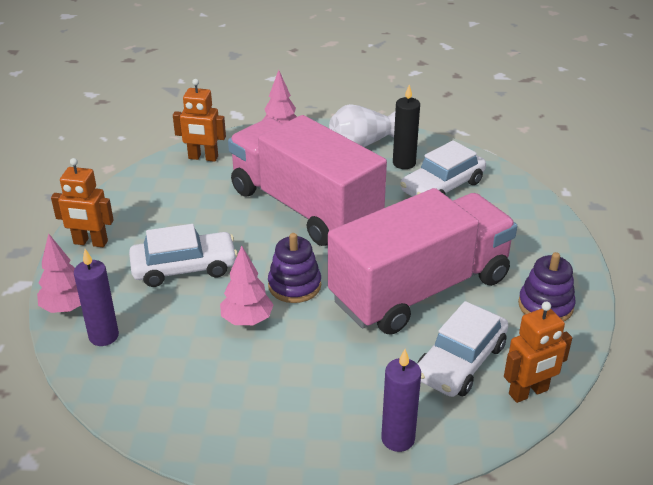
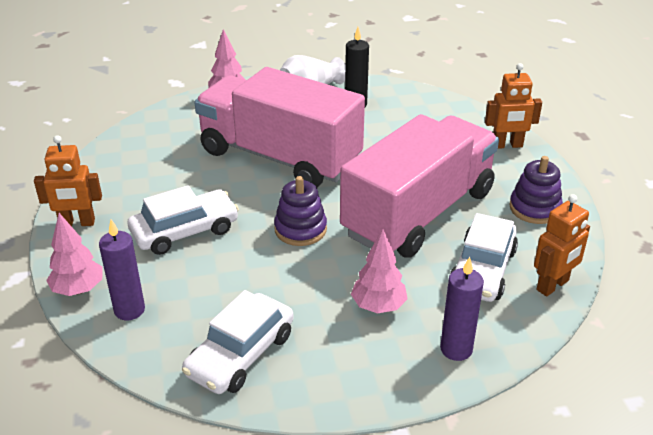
camera: 15 degrees left, 0 degrees up
orange robot [173,79,226,162] -> orange robot moved to [485,63,542,149]
pink tree [220,246,274,325] -> pink tree moved to [351,229,408,314]
white car [400,140,486,197] -> white car moved to [182,290,294,394]

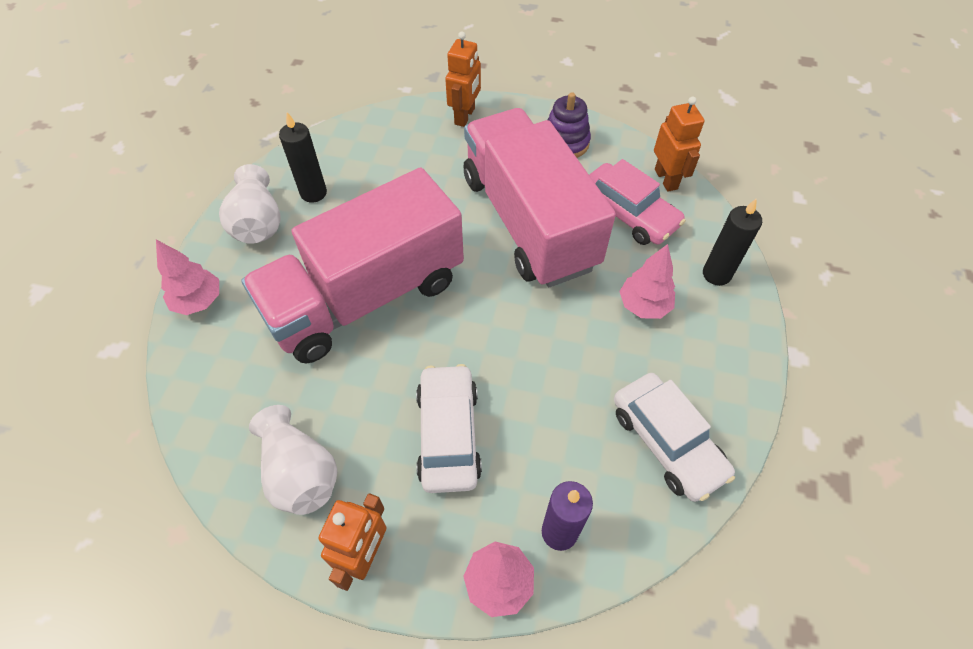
camera: 65 degrees left, 20 degrees up
purple stacking toy [274,176,327,246] -> none
purple candle [440,257,484,361] -> black candle [703,199,762,286]
white car [448,213,518,302] -> pink car [589,159,686,245]
none -> white vase [249,405,337,515]

